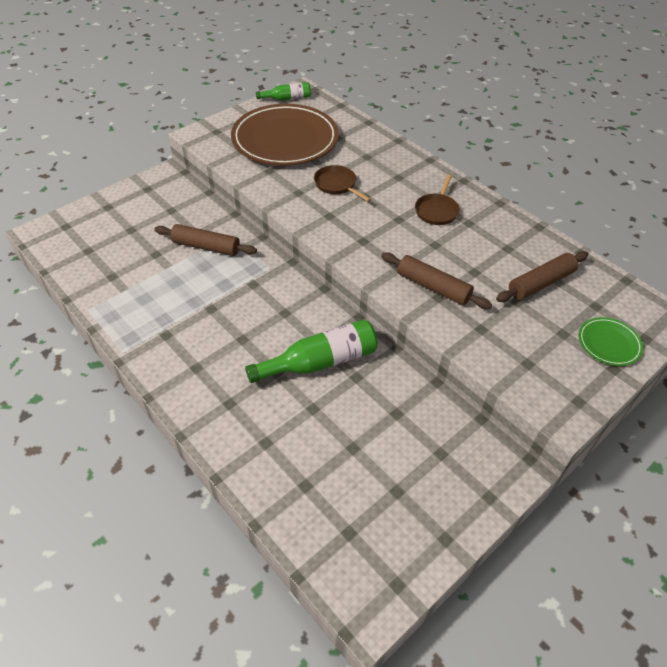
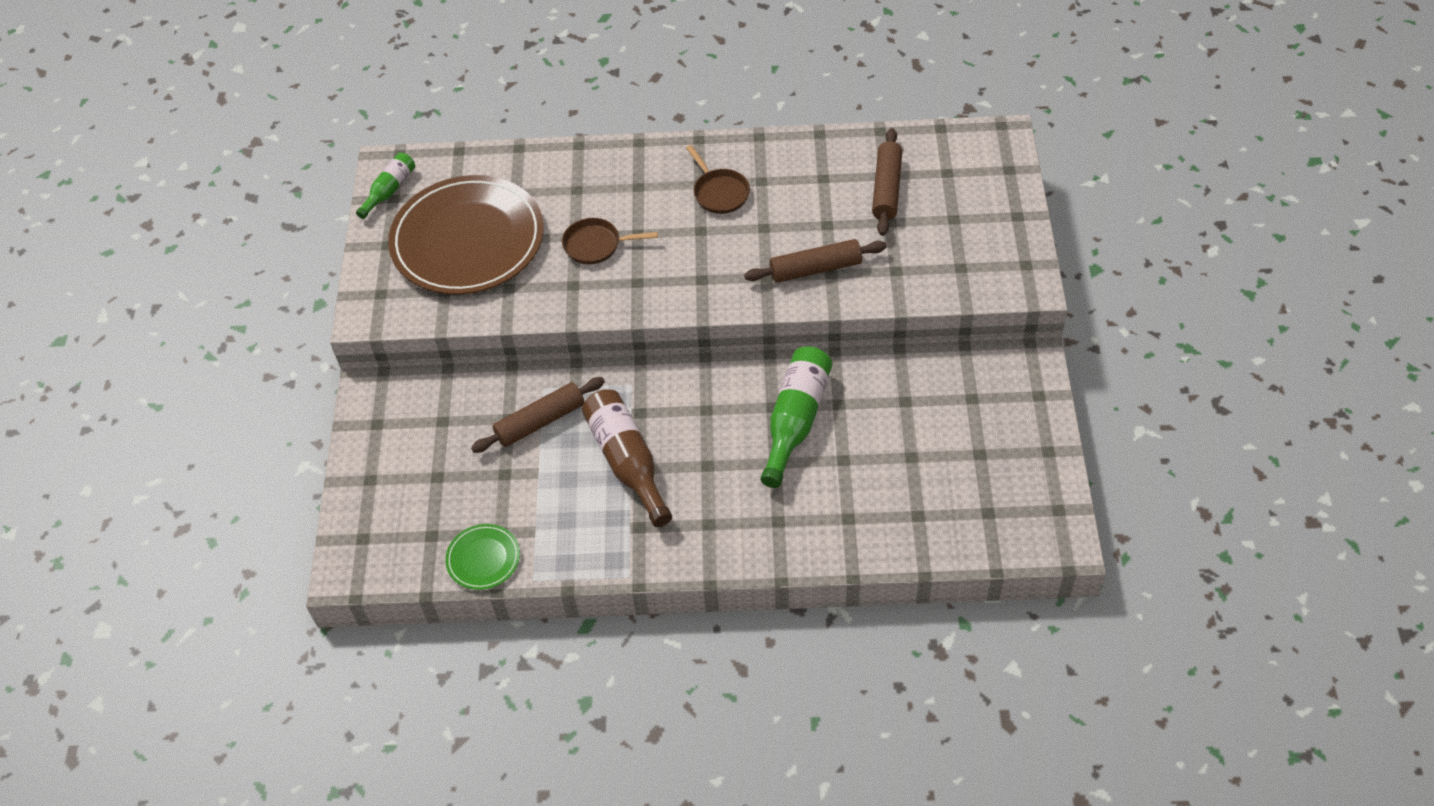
camera: 45 degrees left, 5 degrees up
green plate [579,317,643,366] -> green plate moved to [445,524,520,590]
none -> brown bottle [582,389,672,527]

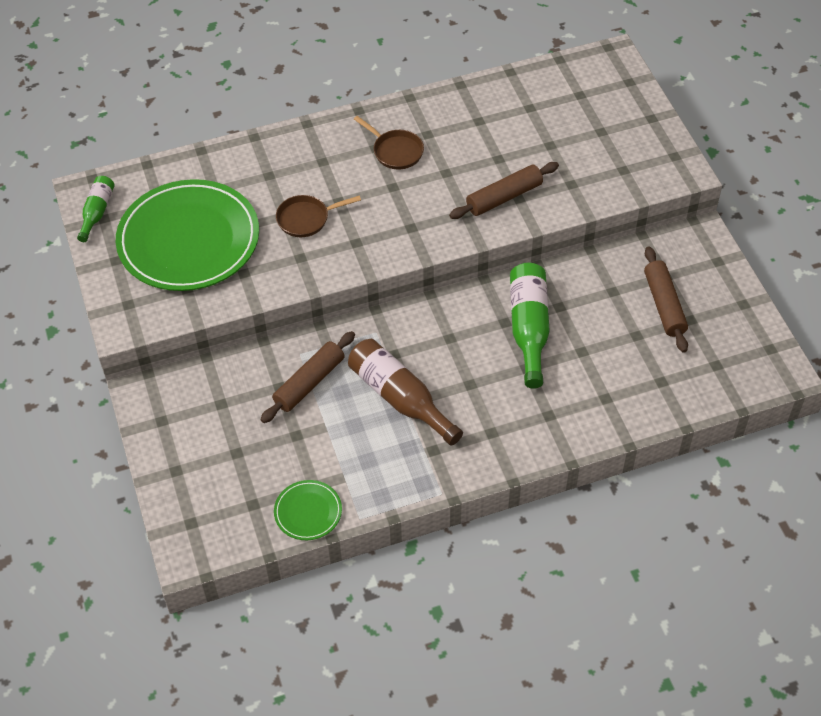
camera: 20 degrees left, 0 degrees up
brown plate [388,175,544,295] -> green plate [116,179,259,291]
brown rolling pin [872,128,902,236] -> brown rolling pin moved to [644,246,688,353]

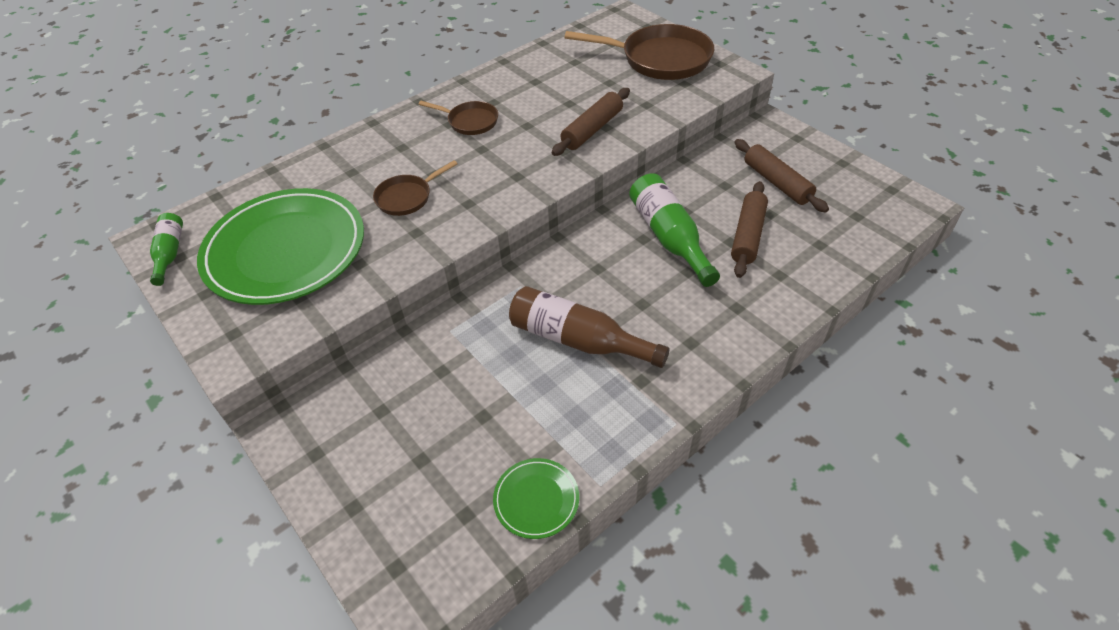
camera: 20 degrees left, 5 degrees down
brown rolling pin [260,331,355,423] -> brown rolling pin moved to [731,181,768,278]
none -> brown pan [565,24,714,80]

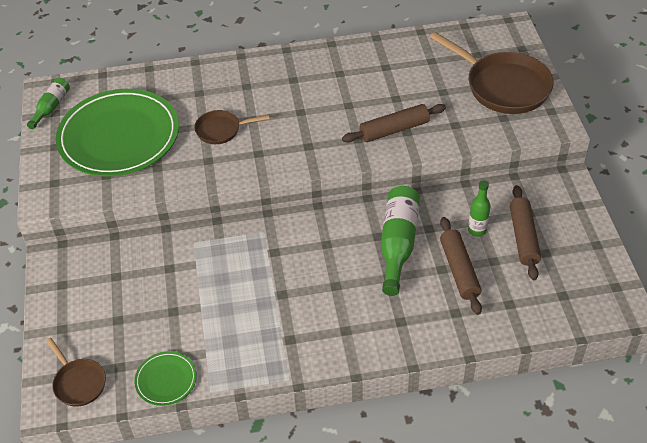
camera: 30 degrees right, 0 degrees up
brown pan [419,101,498,135] -> brown pan moved to [46,338,106,407]
brown bottle [509,286,670,368] -> none
brown rolling pin [731,181,768,278] -> brown rolling pin turned 60 degrees counterclockwise [440,217,482,315]
none -> green bottle [468,180,490,237]

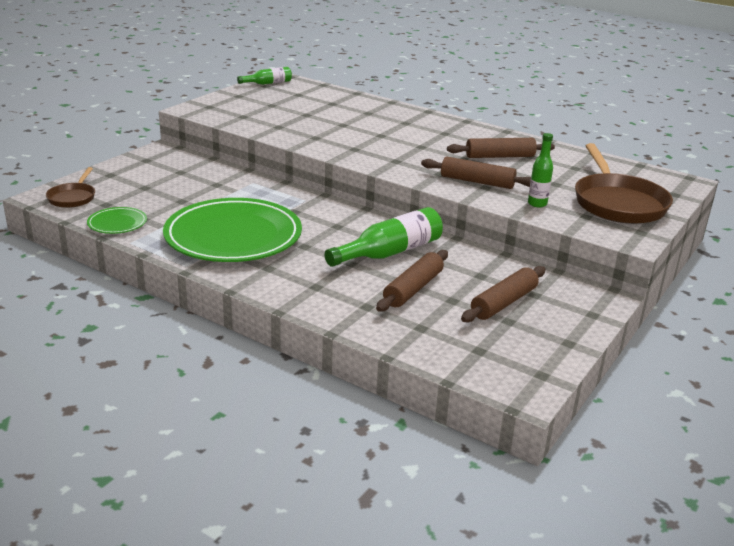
camera: 40 degrees right, 20 degrees down
green plate [56,89,179,177] -> green plate moved to [163,198,302,262]
brown pan [194,110,269,144] -> none
green bottle [468,180,490,237] -> green bottle moved to [528,133,553,208]
none -> brown rolling pin [447,138,555,158]

